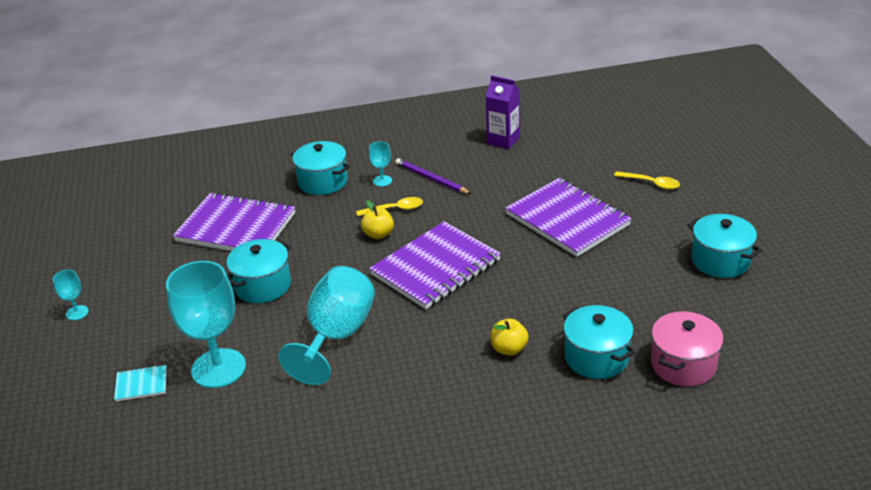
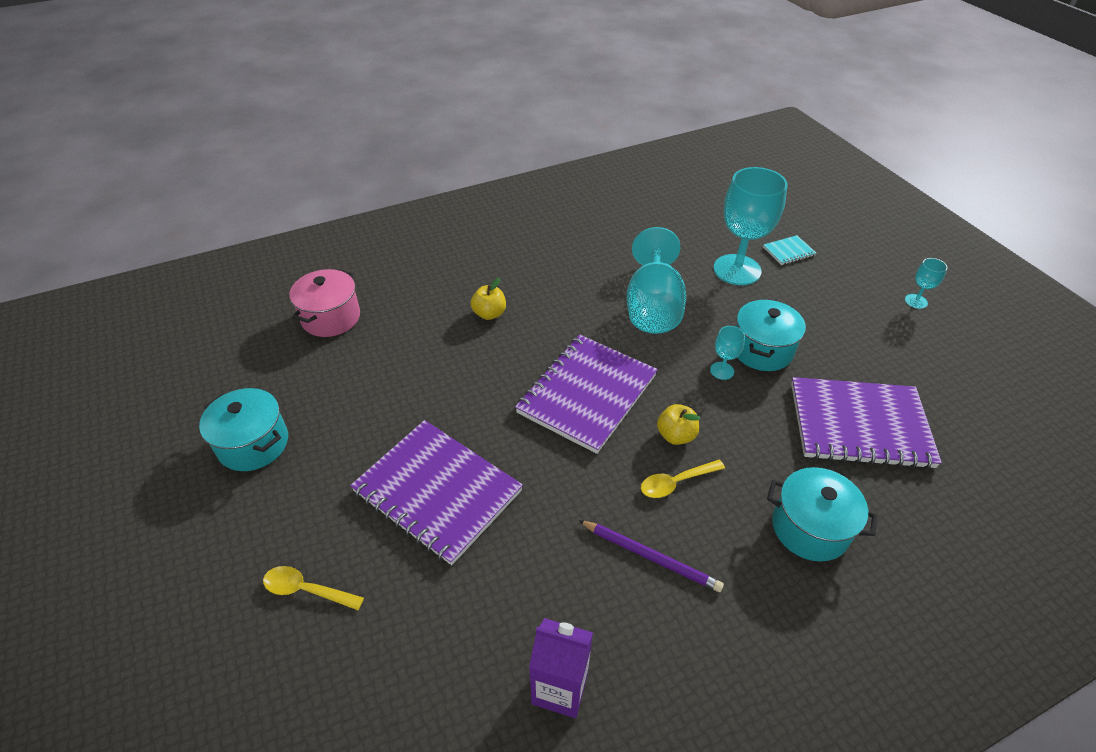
camera: 165 degrees right, 10 degrees up
turquoise goblet [369,141,392,186] -> turquoise goblet moved to [710,326,745,380]
turquoise pot [563,305,635,379] -> none

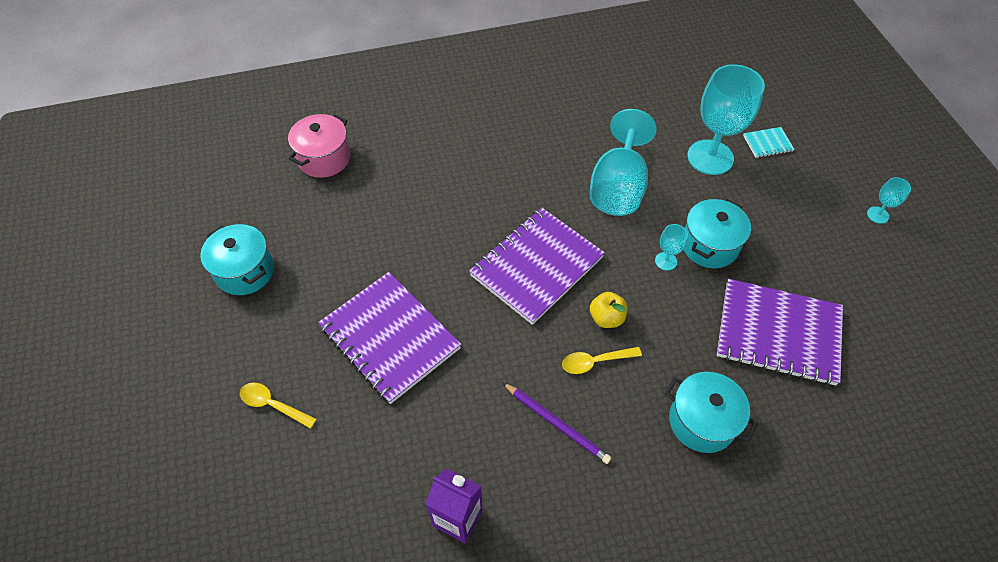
camera: 10 degrees right, 10 degrees up
yellow apple [471,278,506,320] -> none

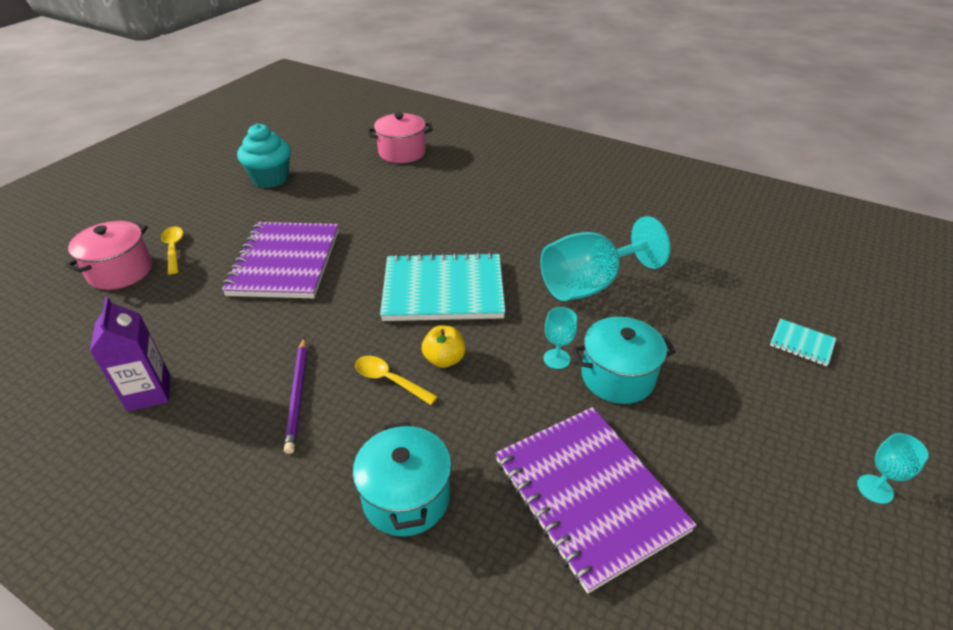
camera: 45 degrees right, 15 degrees down
turquoise pot [200,224,274,295] -> turquoise cupcake [237,123,291,188]
purple notebook [469,208,605,325] -> turquoise notebook [380,252,505,321]
turquoise goblet [687,64,765,175] -> none
none -> pink pot [65,221,152,290]

